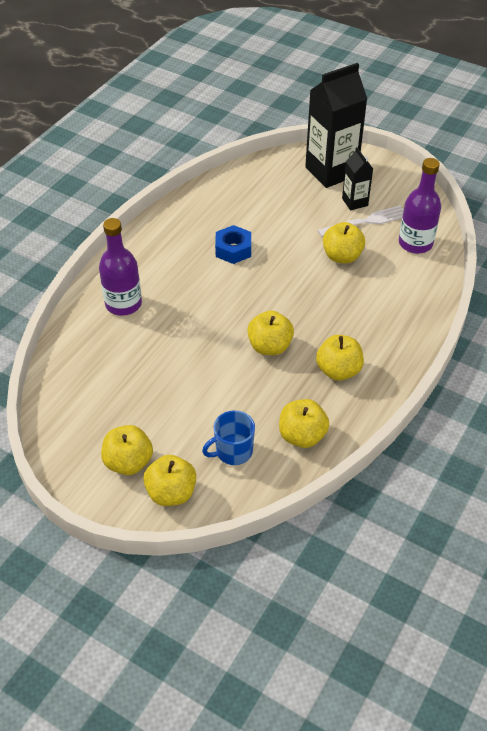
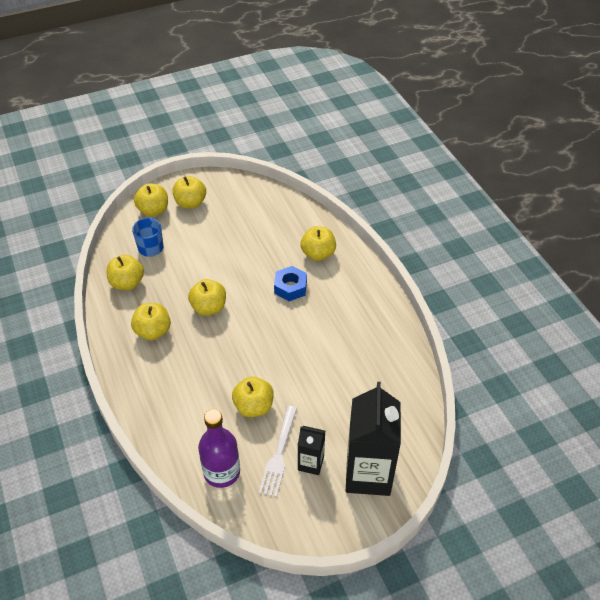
camera: 125 degrees right, 0 degrees up
purple bottle [99,218,142,316] -> yellow apple [301,226,336,261]
blue nut [215,225,251,264] -> blue nut moved to [274,266,307,301]

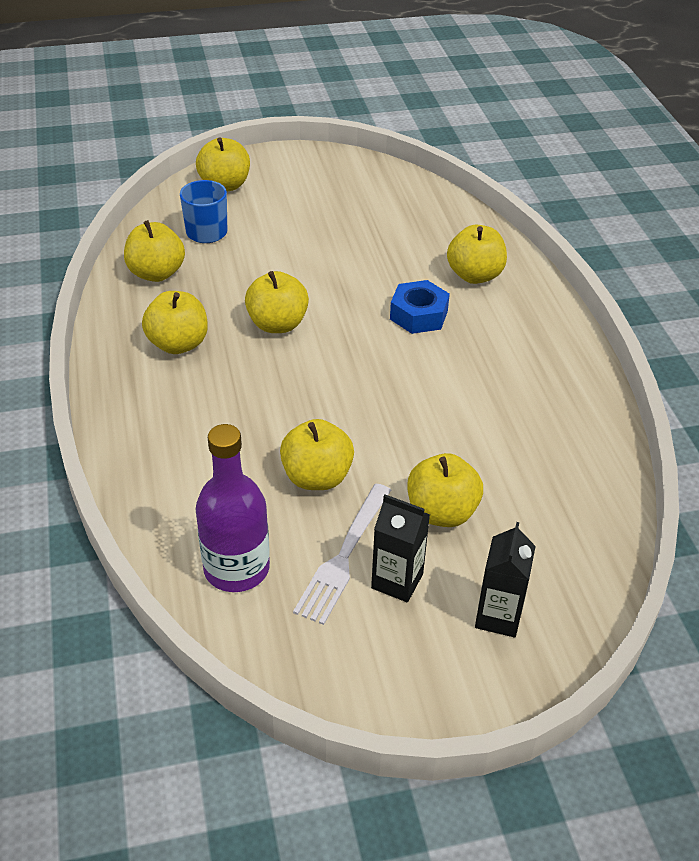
camera: 10 degrees right, 5 degrees down
yellow apple [173,176,206,209] -> yellow apple moved to [408,453,483,527]
black carton [346,382,401,496] -> black carton [475,522,536,637], size x0.50

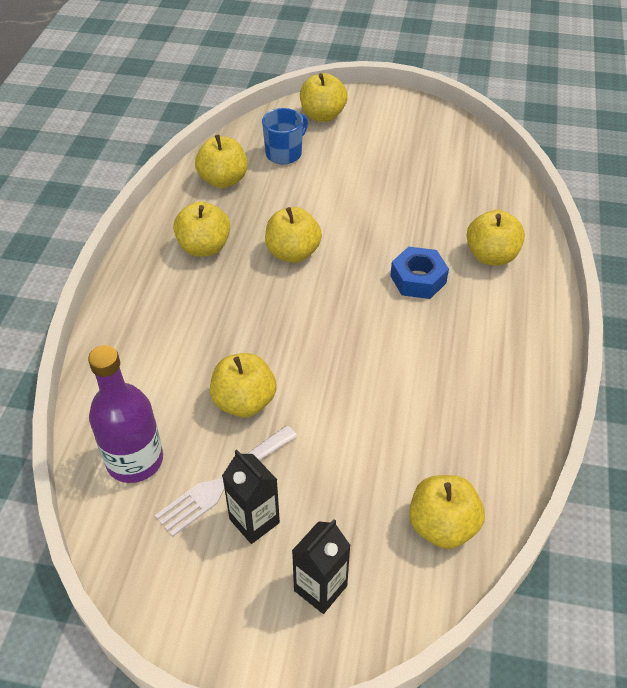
camera: 25 degrees right, 5 degrees up
yellow apple [408,453,483,527] -> yellow apple moved to [409,475,485,549]

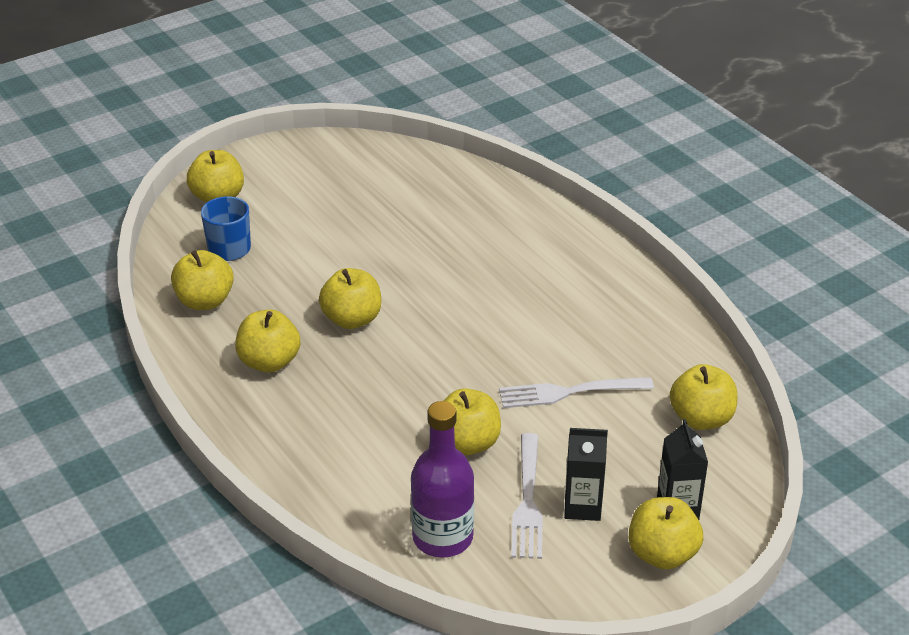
camera: 45 degrees left, 10 degrees down
blue nut [390,247,449,299] -> none
yellow apple [467,210,525,265] -> yellow apple moved to [629,497,703,570]
none -> white fork [499,377,654,408]

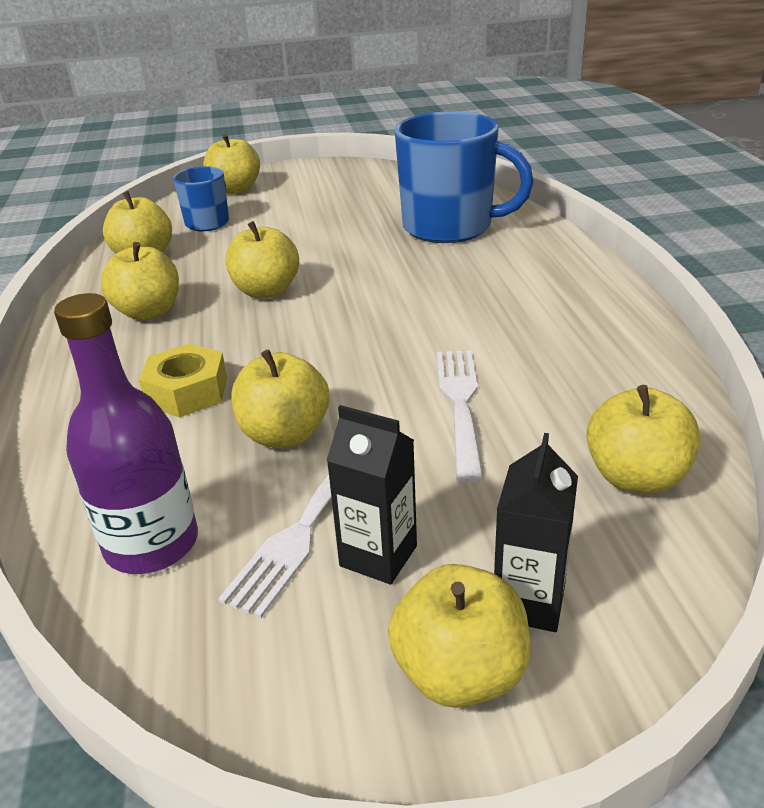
camera: 25 degrees right, 5 degrees down
white fork [499,377,654,408] -> white fork turned 75 degrees clockwise [437,351,484,482]
none -> yellow nut [139,344,227,417]
none -> blue mug [394,111,534,243]

